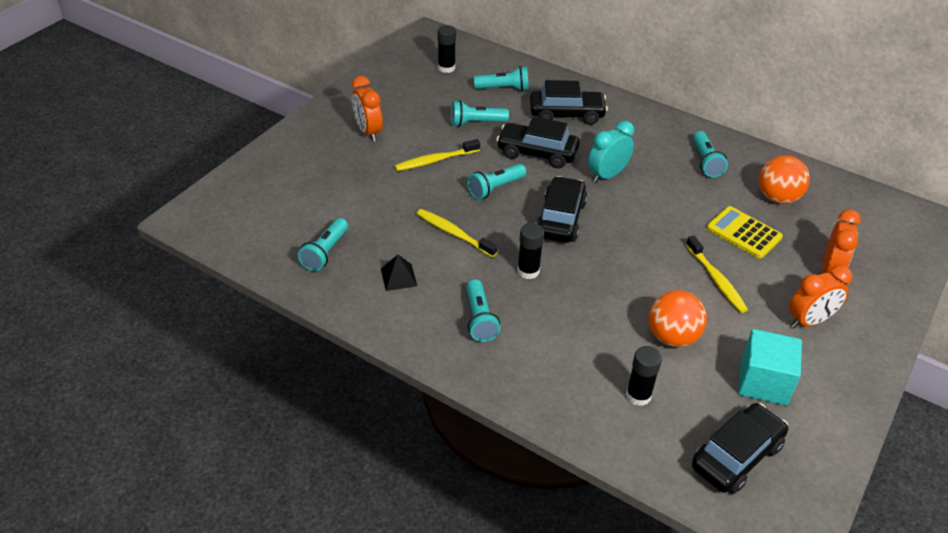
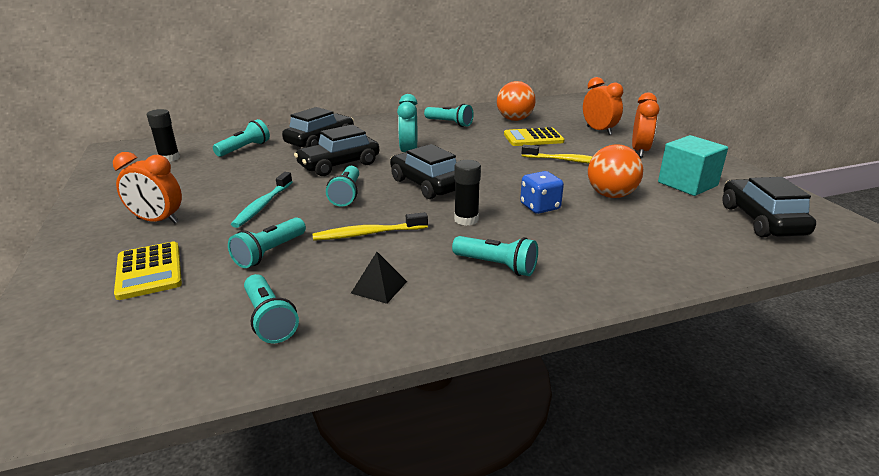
camera: 50 degrees left, 15 degrees down
yellow toothbrush [395,139,480,171] -> turquoise toothbrush [231,172,292,228]
turquoise flashlight [451,101,509,127] -> turquoise flashlight moved to [228,218,306,268]
black glue stick [626,346,662,406] -> none
none -> yellow calculator [114,241,182,300]
none -> blue dice [520,171,564,214]

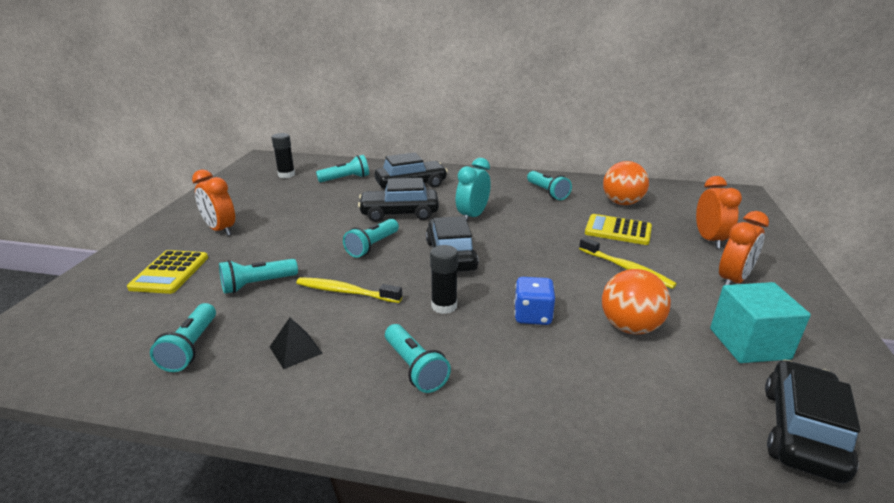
camera: 30 degrees right, 0 degrees up
turquoise toothbrush [231,172,292,228] -> none

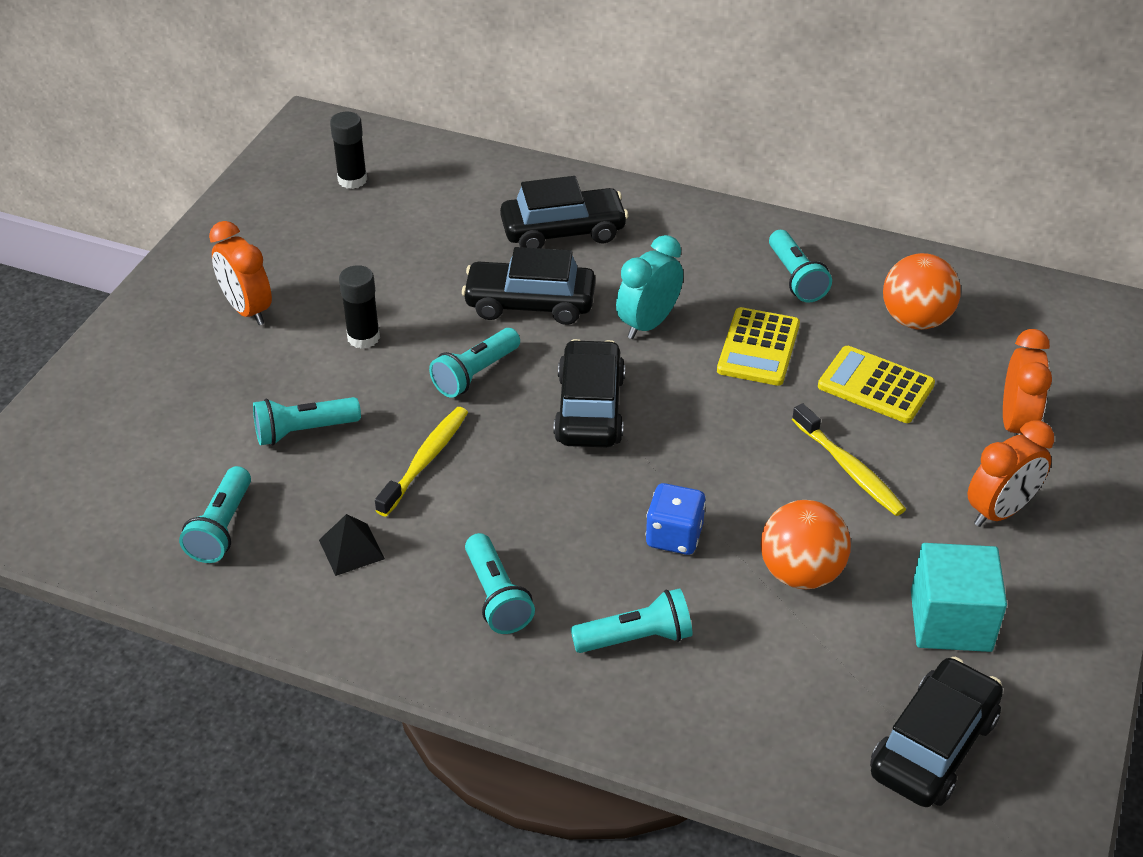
camera: 10 degrees right, 15 degrees up
yellow calculator [127,250,208,294] -> yellow calculator moved to [717,307,800,386]
yellow toothbrush [296,277,402,303] -> yellow toothbrush turned 90 degrees clockwise [375,407,468,517]
turquoise flashlight [316,155,369,182] -> turquoise flashlight moved to [571,588,692,653]
black glue stick [430,245,458,314] -> black glue stick moved to [339,265,380,349]

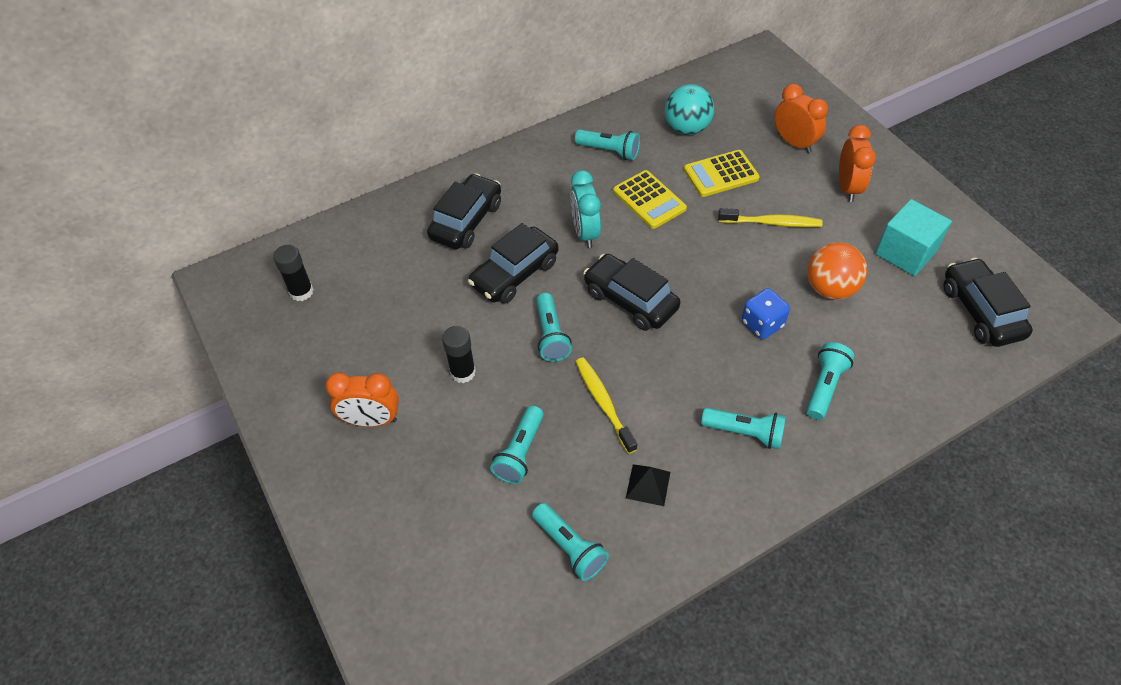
camera: 50 degrees left, 10 degrees up
orange ball [883,253,961,330] -> turquoise ball [665,84,714,135]

